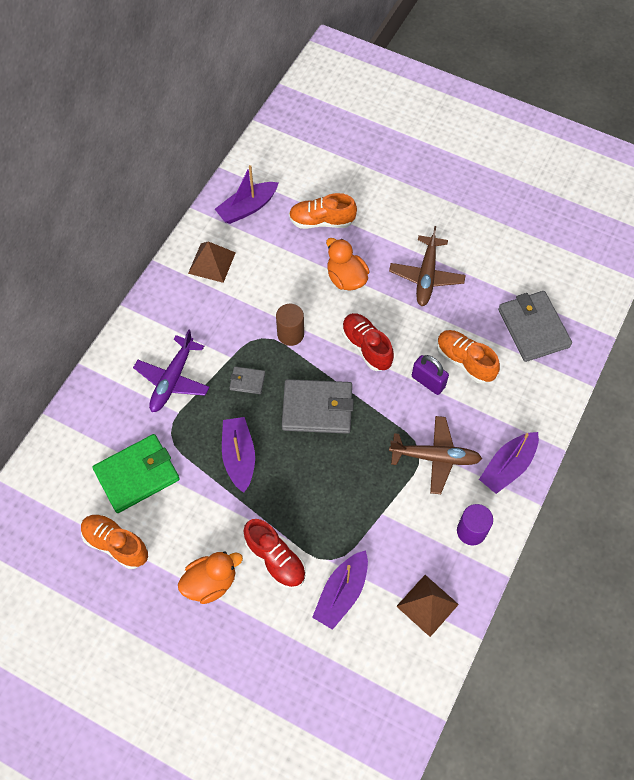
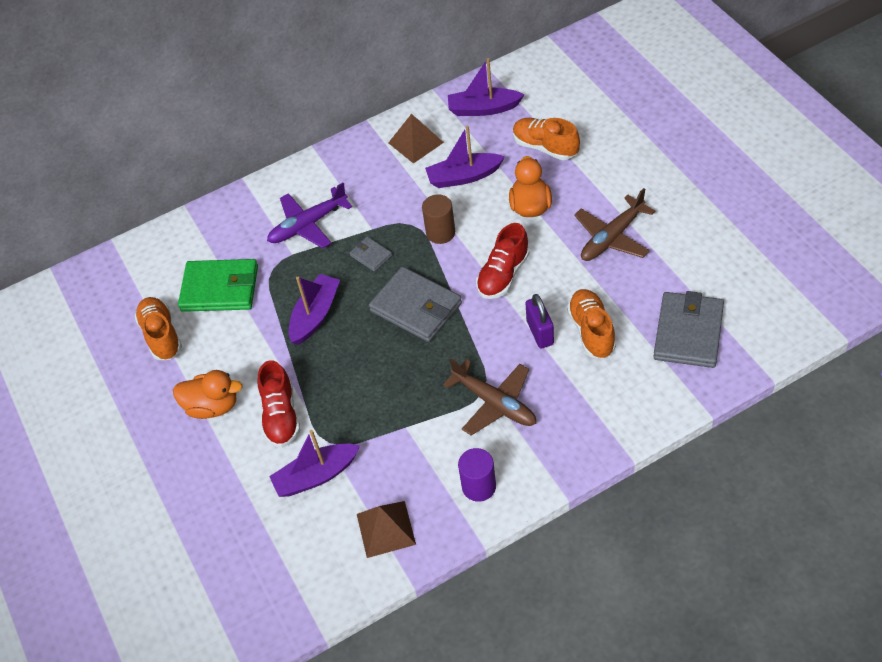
camera: 40 degrees right, 10 degrees down
red shoe [342,313,394,371] -> red shoe turned 150 degrees counterclockwise [476,223,530,299]
purple boat [479,432,539,494] -> purple boat moved to [425,126,505,188]

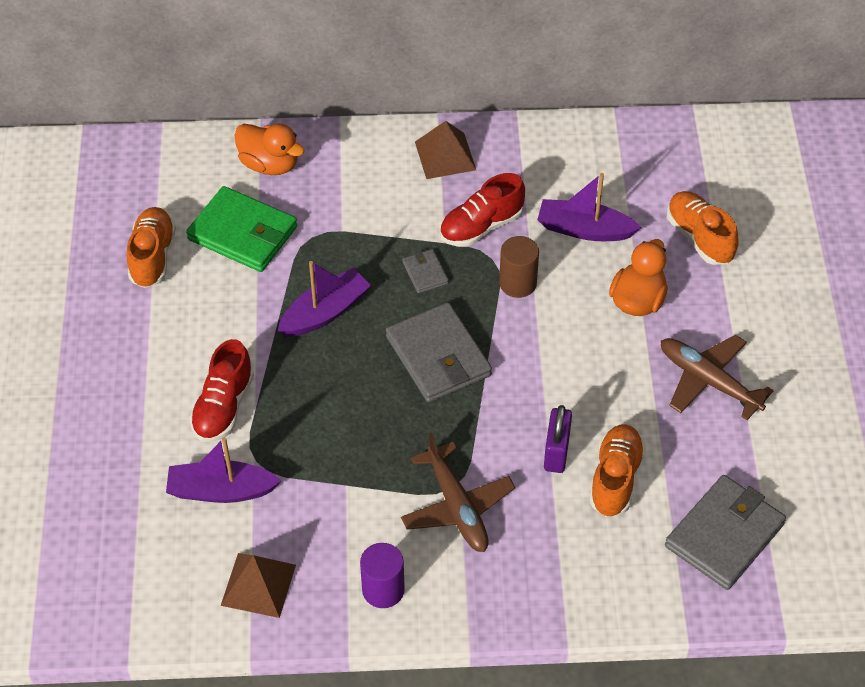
camera: 20 degrees right, 0 degrees up
orange duck [173,370,243,419] -> orange duck moved to [235,124,305,175]
purple plane [267,183,352,248] -> none
brown pyramid [388,114,444,164] -> brown pyramid moved to [415,121,476,179]
purple boat [448,58,524,116] -> none
red shoe [476,223,530,299] -> red shoe moved to [440,173,525,247]
brown plane [574,188,655,261] -> brown plane turned 60 degrees clockwise [661,335,774,420]

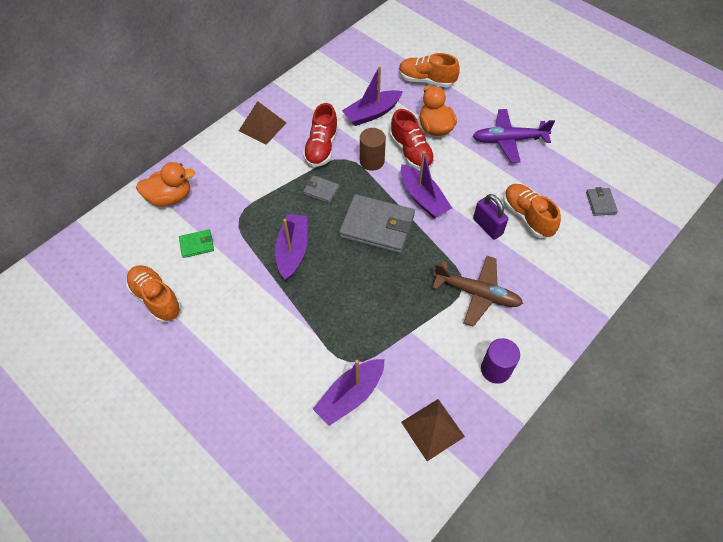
camera: 45 degrees left, 5 degrees up
green wallet [186,186,297,272] -> green wallet [179,229,214,258], size x0.48
red shoe [190,339,254,442] -> red shoe moved to [390,109,435,170]
brown plane [661,335,774,420] -> purple plane [473,109,555,163]
grey wallet [665,475,786,590] -> grey wallet [586,187,618,216], size x0.48
none -> purple boat [401,151,452,218]

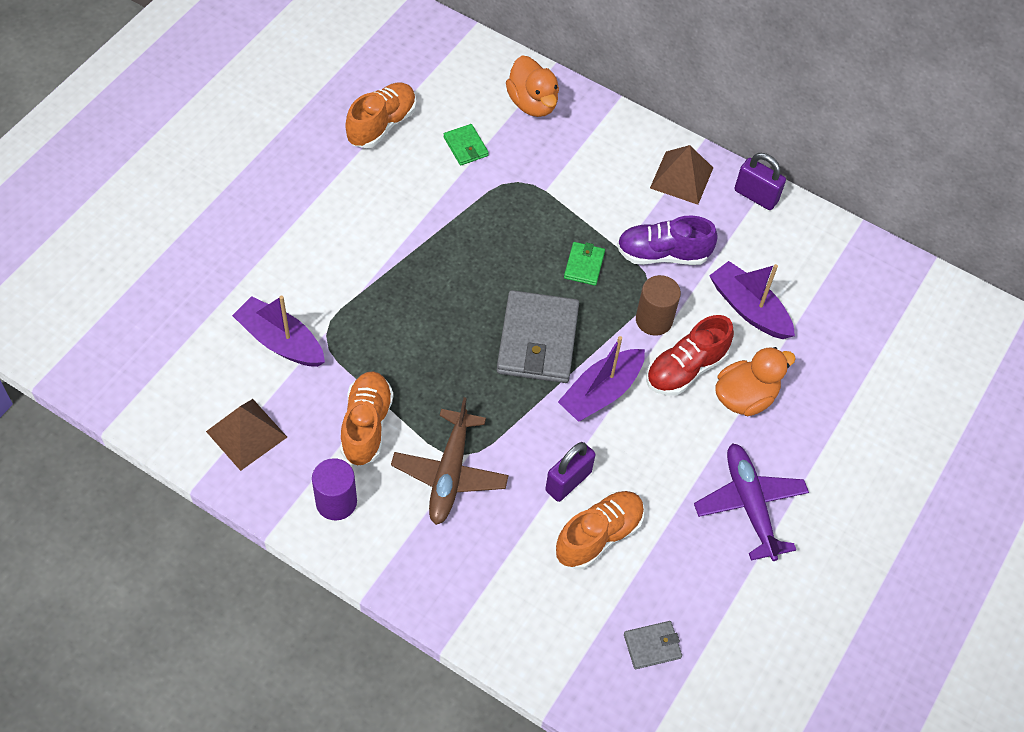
camera: 75 degrees right, 0 degrees up
purple boat [275,214,308,280] -> none
red shoe [303,103,338,167] -> purple shoe [617,215,718,265]
grey wallet [303,175,339,203] -> green wallet [564,242,605,286]
orange shoe [399,53,460,88] -> orange shoe moved to [340,371,393,466]
none -> purple padlock [734,153,786,210]

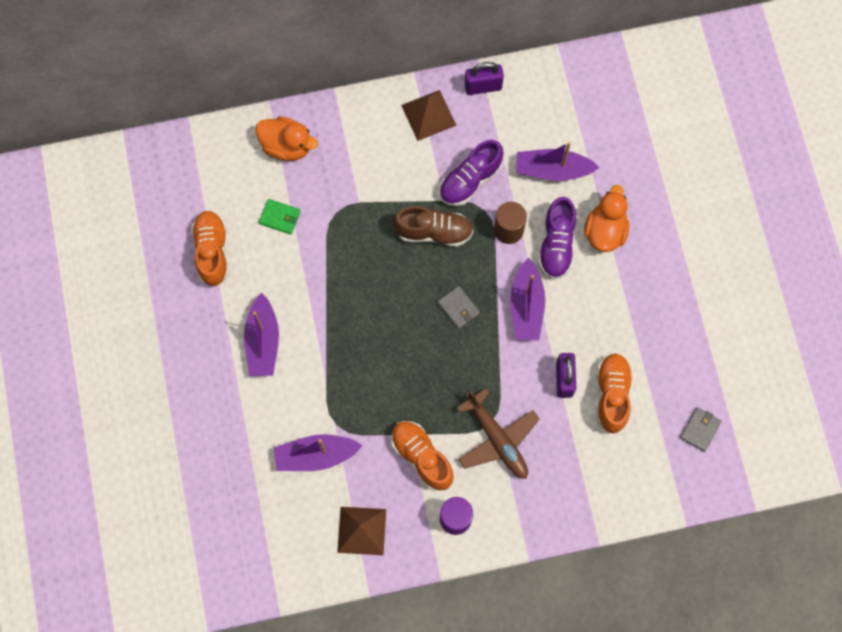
camera: 40 degrees left, 15 degrees up
grey wallet [497,290,579,383] -> grey wallet [437,286,480,329], size x0.48
green wallet [564,242,605,286] -> brown shoe [393,206,473,247]
red shoe [646,315,734,396] -> purple shoe [538,197,576,279]
purple plane [694,443,809,561] -> none
none -> purple boat [244,293,279,376]

